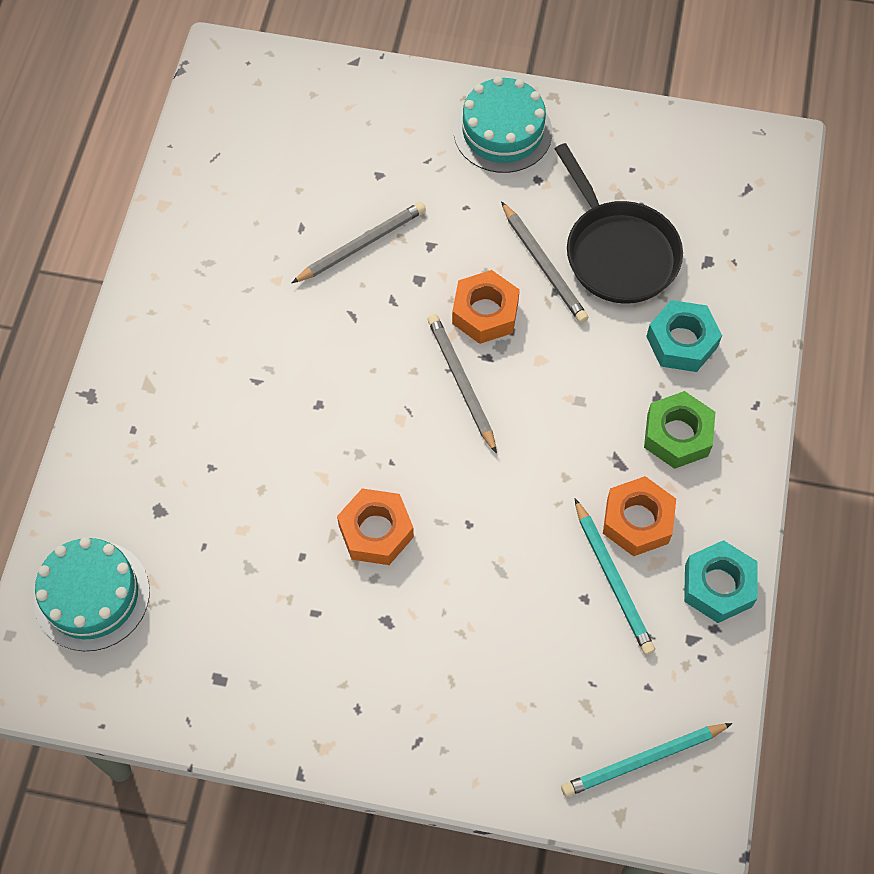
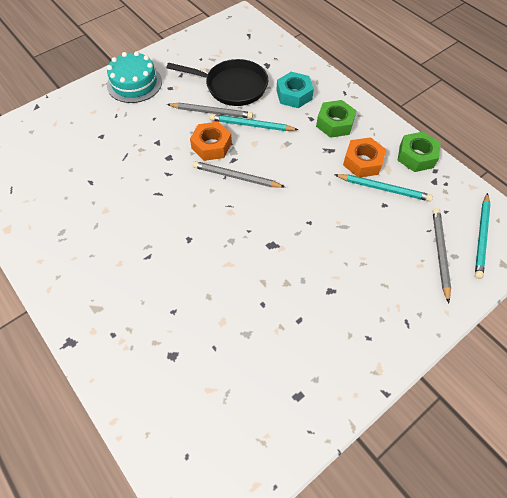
camera: 50 degrees left, 5 degrees down
turquoise cake [34,537,150,651] -> none
grey pencil [292,202,426,283] -> grey pencil moved to [433,208,451,303]
orange nut [337,488,414,565] -> none
turquoise nut [684,540,758,623] -> green nut [398,132,441,172]
none -> turquoise pencil [210,114,299,131]

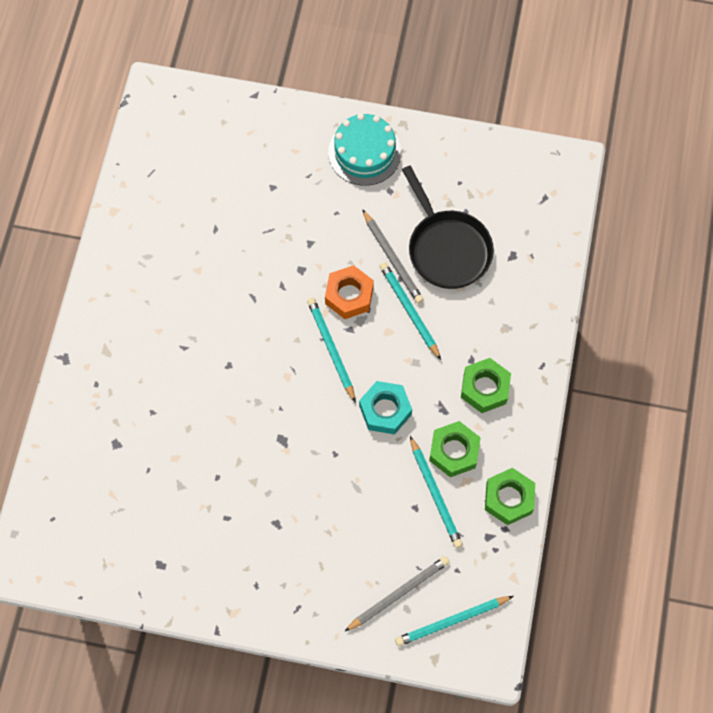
camera: 50 degrees right, 10 degrees up
grey pencil [193,161,285,188] -> turquoise pencil [307,298,356,403]
turquoise nut [276,72,314,108] -> turquoise nut moved to [359,381,412,435]
orange nut [343,137,387,177] -> green nut [429,421,481,477]

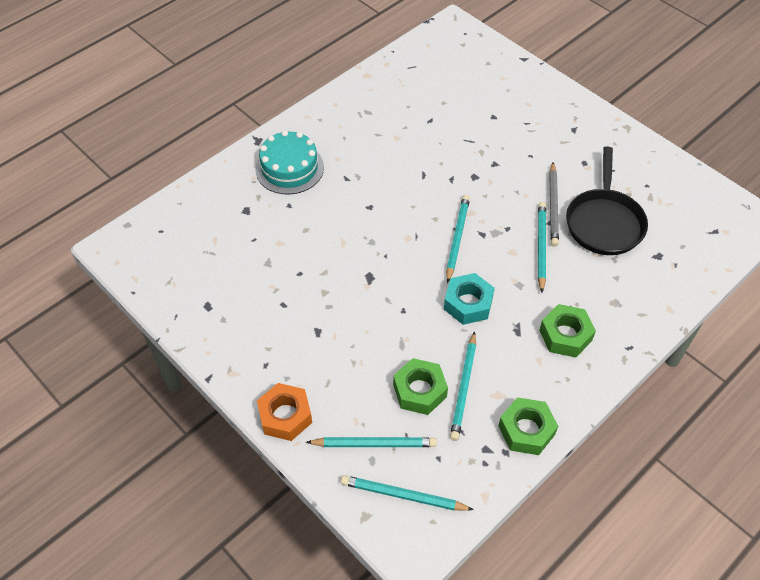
camera: 35 degrees right, 15 degrees down
orange nut [325,265,374,319] -> orange nut moved to [257,383,312,441]
turquoise cake [328,113,401,186] -> turquoise cake moved to [255,130,324,194]
grey pencil [344,556,450,632] -> turquoise pencil [306,437,437,447]
green nut [429,421,481,477] -> green nut moved to [393,358,448,415]

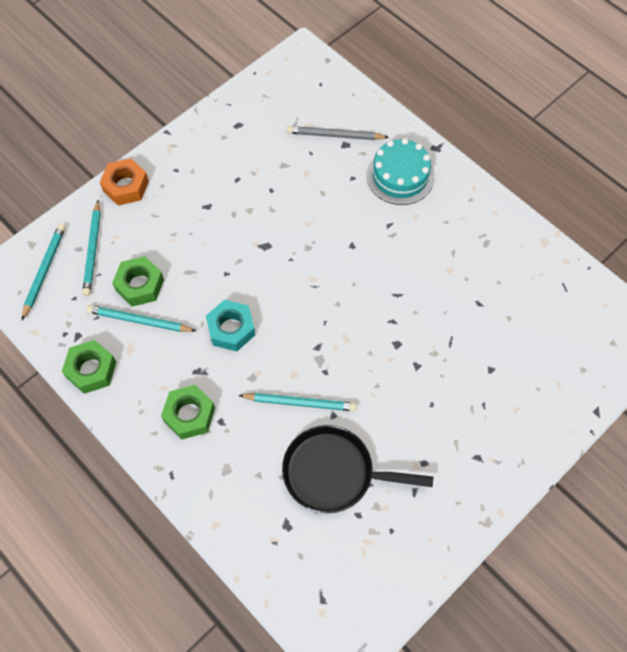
camera: 90 degrees right, 10 degrees up
turquoise pencil [446,195,470,283] -> none
grey pencil [549,162,559,246] -> grey pencil moved to [287,126,389,140]

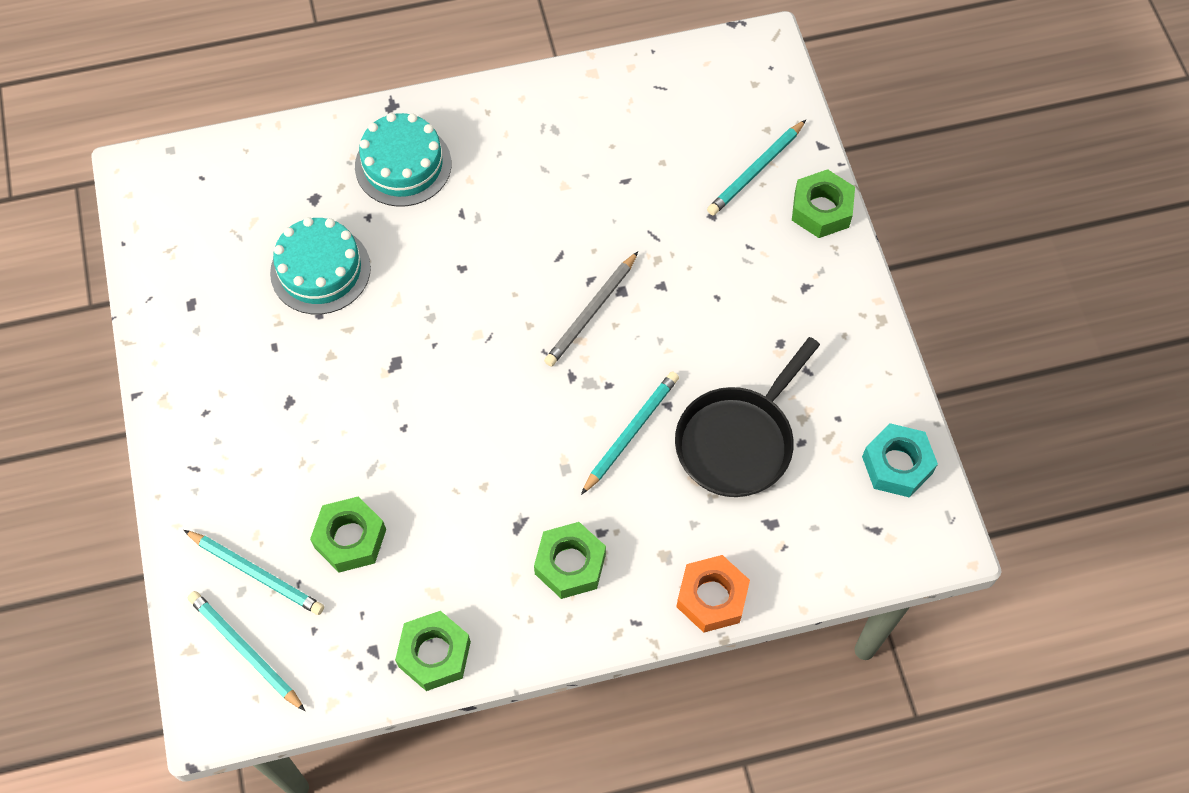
camera: 60 degrees left, 0 degrees up
turquoise pencil [86,305,196,332] -> turquoise pencil moved to [707,120,806,216]
orange nut [100,158,149,205] -> orange nut moved to [677,555,750,633]
turquoise nut [206,300,255,351] -> turquoise nut moved to [862,423,938,498]
grey pencil [287,126,389,140] -> grey pencil moved to [544,251,638,367]
none -> turquoise cake [270,217,371,314]
none -> green nut [792,169,855,238]

